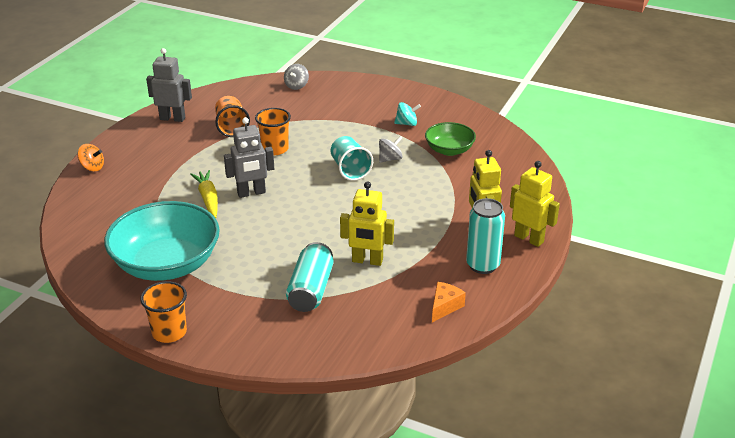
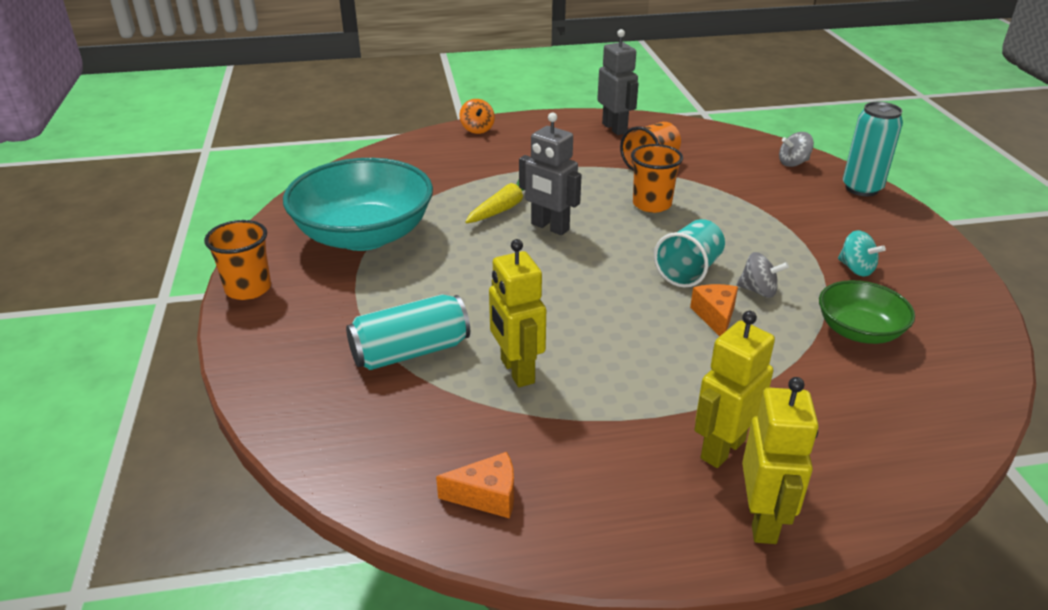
camera: 55 degrees right, 0 degrees up
turquoise can [466,198,505,274] -> turquoise can moved to [843,102,903,196]
none -> orange cheese [690,284,738,337]

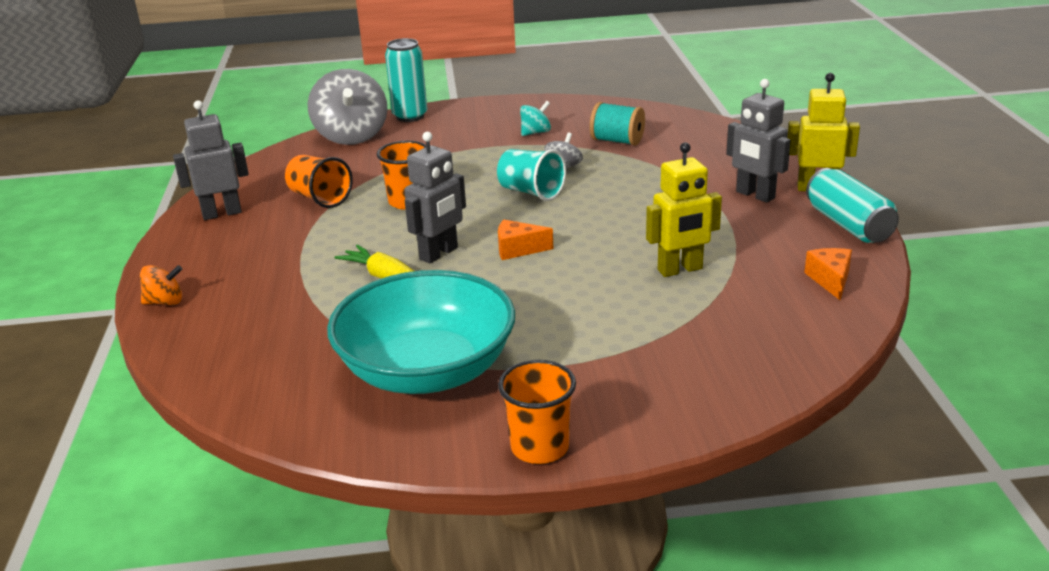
camera: 85 degrees left, 5 degrees down
turquoise can [346,294,470,370] -> turquoise can moved to [806,168,899,243]
orange cheese [690,284,738,337] -> orange cheese moved to [498,220,553,260]
yellow robot [694,311,775,468] -> grey robot [726,79,791,203]
grey spinning top [779,132,814,167] -> grey spinning top [308,69,387,145], size x2.11
green bowl [819,280,915,344] -> turquoise spool [590,102,645,146]

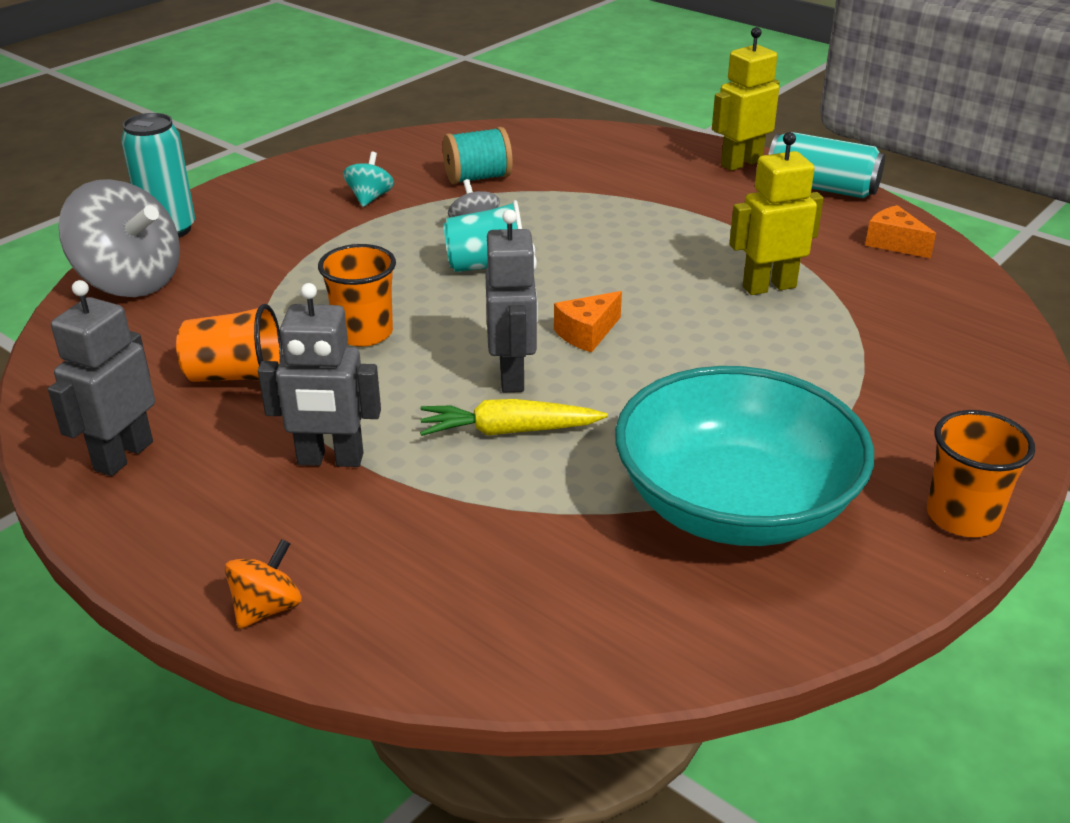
camera: 45 degrees left, 5 degrees up
yellow robot [646,142,722,277] -> yellow robot turned 135 degrees counterclockwise [729,132,824,295]
grey robot [726,79,791,203] -> grey robot moved to [258,283,381,467]

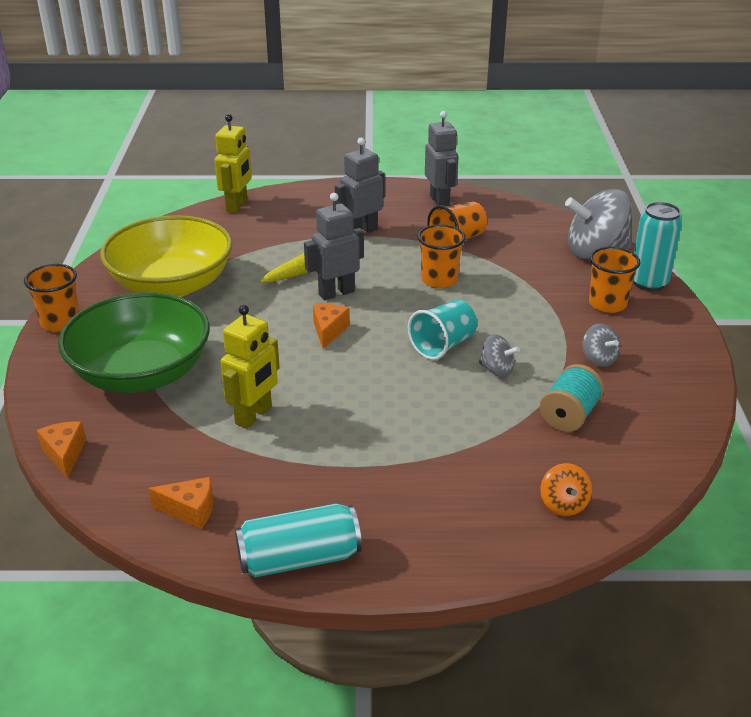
camera: 140 degrees right, 0 degrees up
orange spinning top [224,539,302,629] -> orange spinning top moved to [540,463,592,516]
turquoise spinning top [343,152,394,207] -> grey spinning top [583,324,620,367]
grey robot [485,209,538,392] -> grey robot turned 105 degrees clockwise [304,193,364,300]
turquoise bowl [615,366,874,546] -> yellow bowl [100,215,232,297]
yellow robot [712,27,780,171] -> yellow robot moved to [215,114,252,213]
none -> orange cheese [37,421,86,479]
none -> green bowl [58,292,210,393]
none -> orange cup [589,247,641,313]

